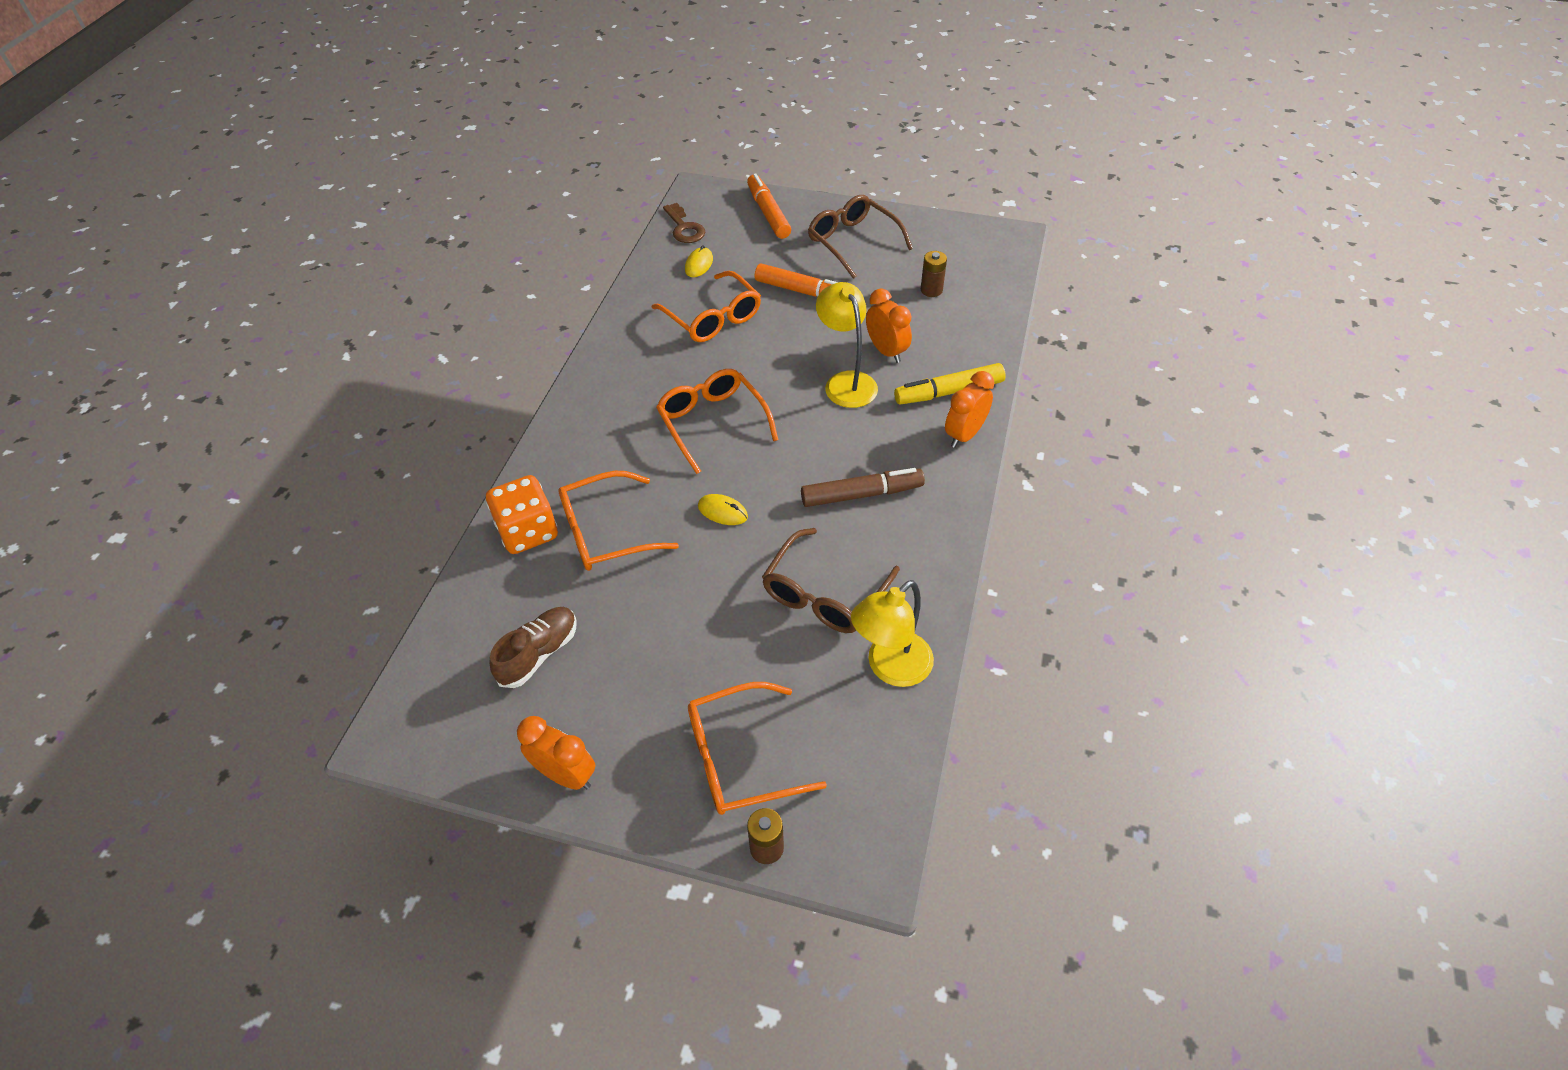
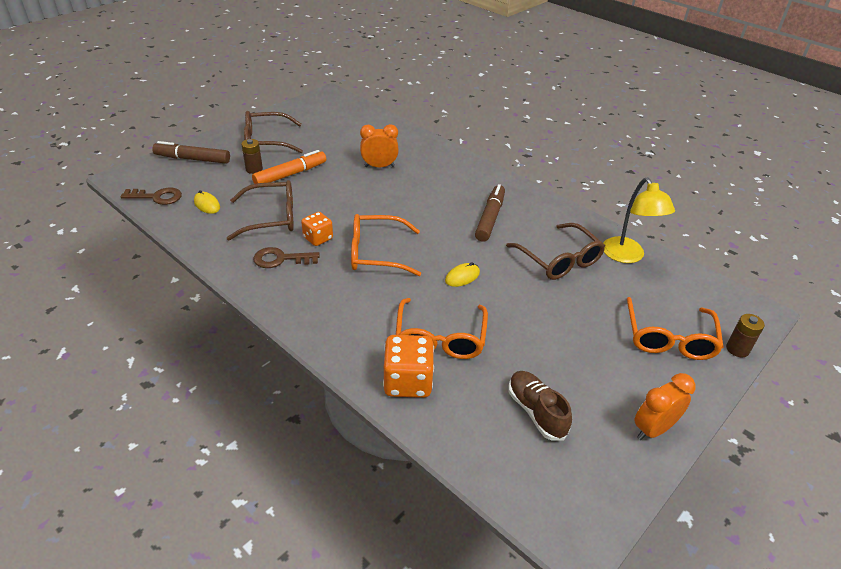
camera: 65 degrees left, 10 degrees down
orange glasses [652,271,761,342] -> brown glasses [227,180,294,241]
orange marker [747,173,791,239] -> brown marker [152,141,230,164]
yellow lamp [816,282,878,408] -> none
yellow marker [894,363,1006,404] -> none
brown battery [921,251,947,297] -> brown battery moved to [241,139,263,174]
orange clock [945,371,994,448] -> none
none -> brown key [253,247,320,268]
none -> orange dice [301,212,333,246]

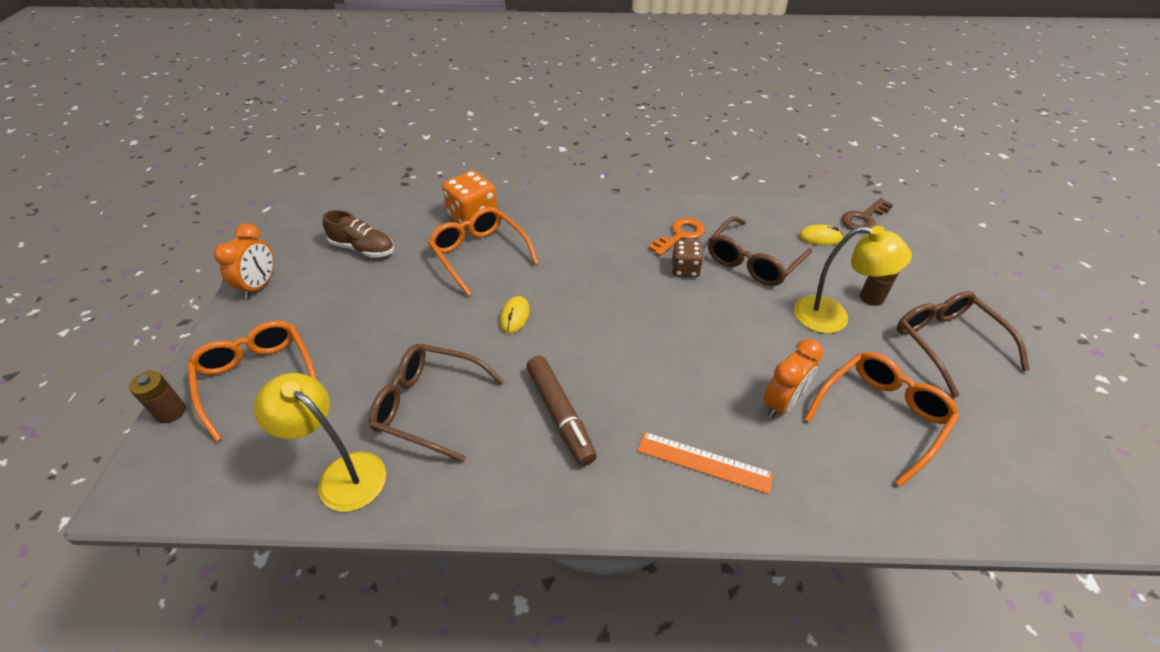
camera: 140 degrees right, 5 degrees up
brown marker [152,141,230,164] -> none
brown glasses [244,111,303,153] -> brown glasses turned 60 degrees counterclockwise [897,291,1030,398]
orange marker [252,150,326,184] -> yellow lamp [794,226,912,333]
brown key [253,247,320,268] -> orange key [648,218,705,256]
orange dice [301,212,333,246] -> brown dice [672,240,704,278]
orange glasses [351,214,421,276] -> orange glasses moved to [805,352,960,487]
none -> orange ruler [637,432,773,494]

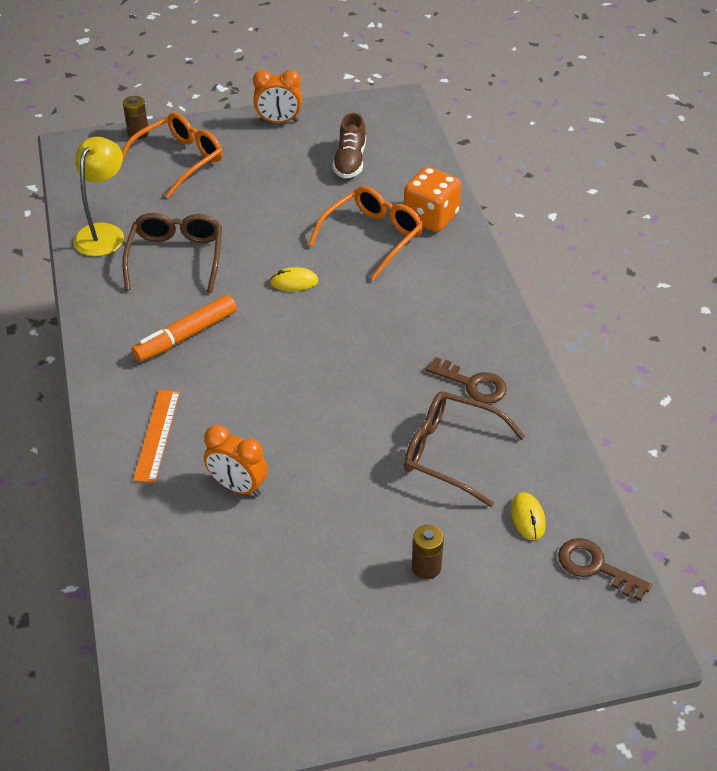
camera: 75 degrees right, 0 degrees up
brown marker [526,356,597,466] -> orange marker [132,295,237,362]
orange key [648,218,705,256] -> brown key [426,357,507,404]
brown dice [672,240,704,278] -> none
yellow lamp [794,226,912,333] -> none
orange glasses [805,352,960,487] -> none
brown glasses [897,291,1030,398] -> none

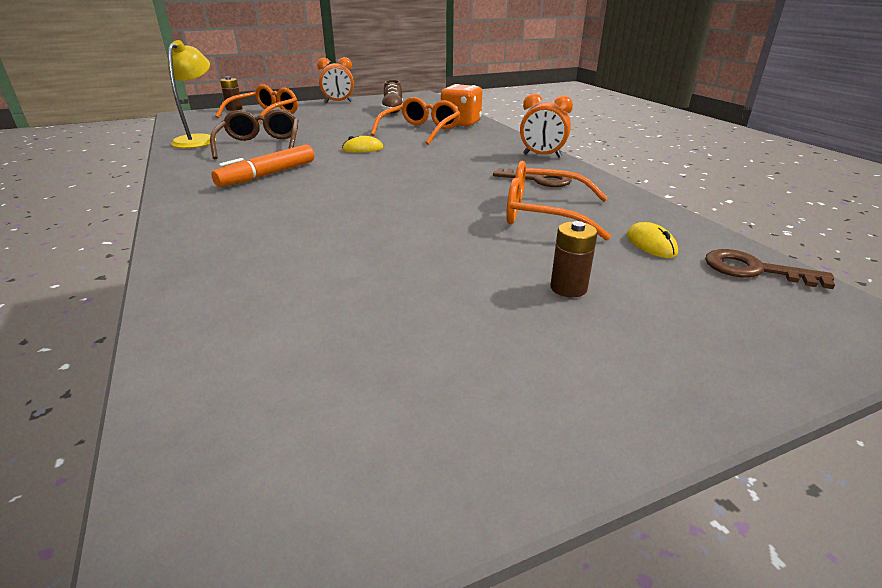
camera: 10 degrees left, 15 degrees down
orange ruler [133,390,180,483] -> none
orange clock [204,425,268,497] -> orange clock moved to [520,94,573,158]
brown glasses [404,391,526,507] -> orange glasses [506,161,611,241]

